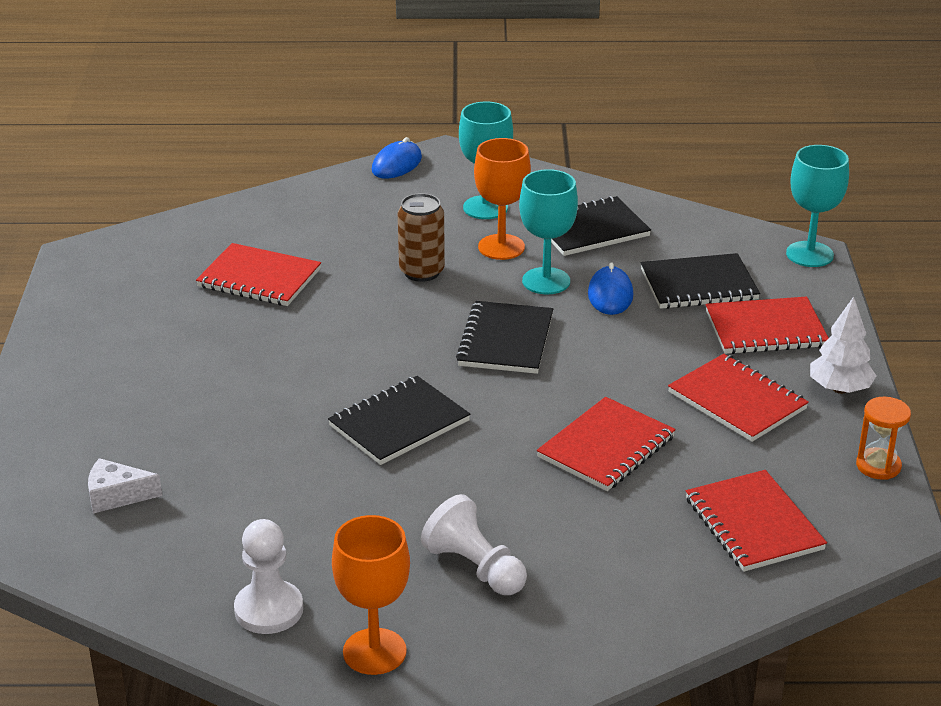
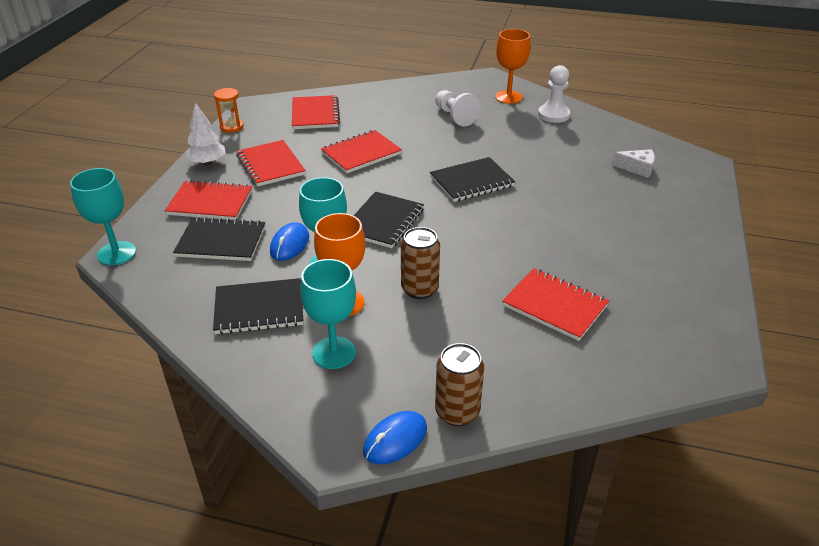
camera: 165 degrees left, 5 degrees up
none -> brown can [435,343,484,426]

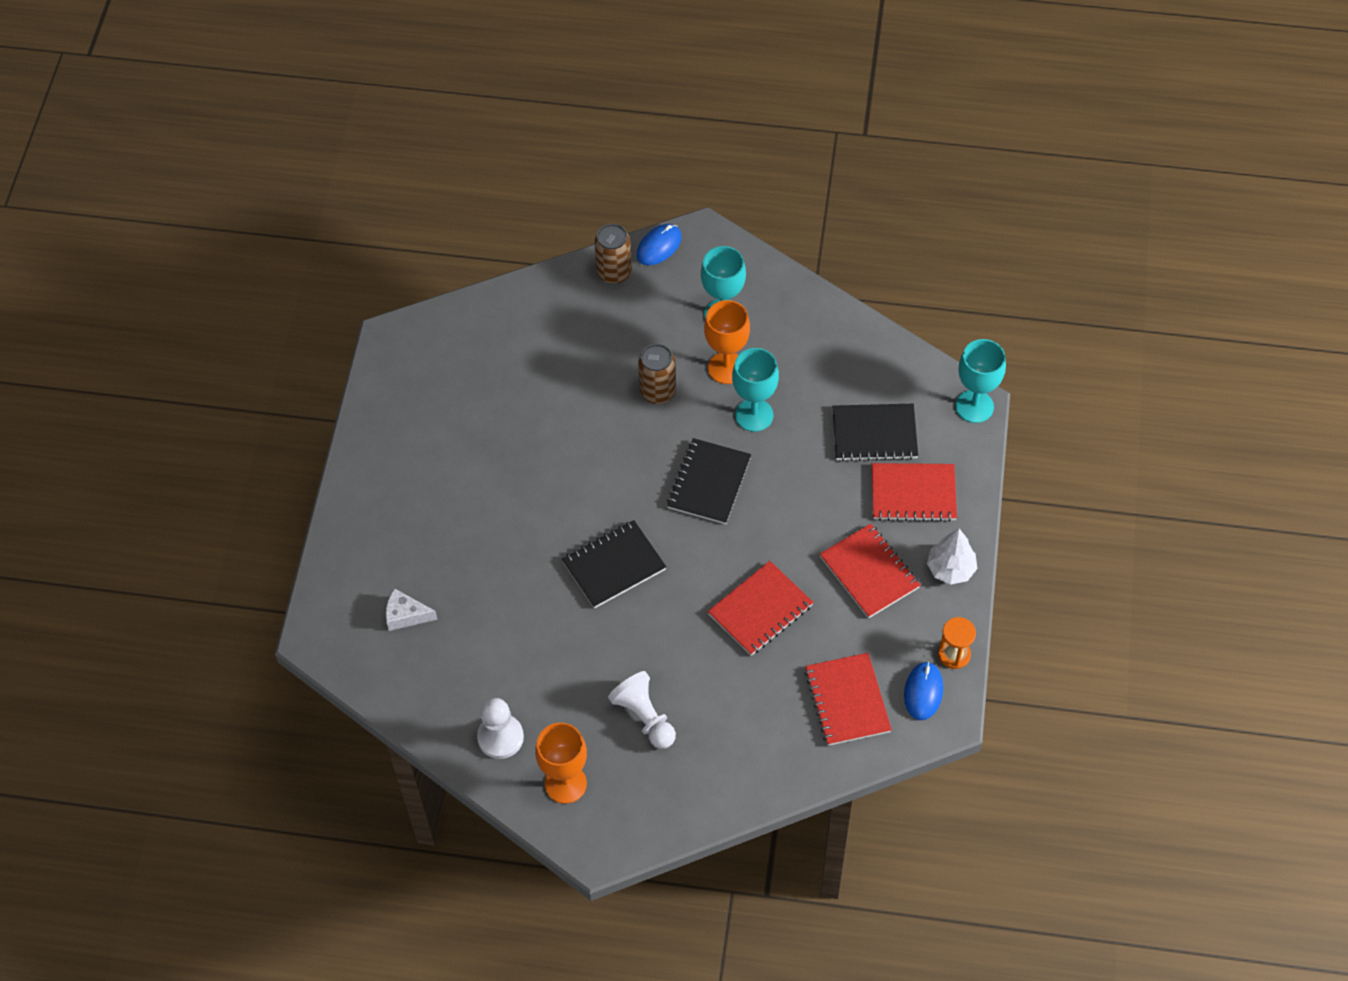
camera: 175 degrees right, 20 degrees up
black notebook [213,278,303,334] -> none
blue mouse [270,222,309,261] -> blue mouse moved to [904,662,943,720]
red notebook [502,268,609,341] -> none

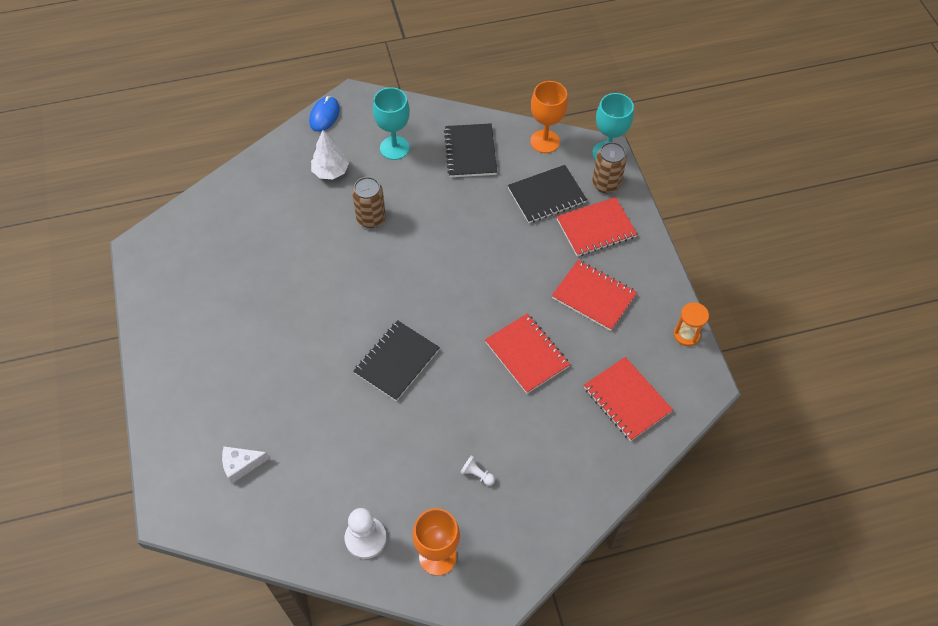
camera: 25 degrees left, 0 degrees up
brown can [595,224,632,284] -> brown can moved to [592,142,627,193]
white pawn [608,671,676,749] -> white pawn [460,455,495,486], size x0.52
black notebook [667,438,751,524] -> black notebook moved to [444,123,497,177]
orange goblet [704,300,750,384] -> orange goblet moved to [530,81,568,153]
red notebook [707,561,814,656] -> red notebook turned 60 degrees counterclockwise [485,314,570,394]
turquoise goblet [732,348,779,432] -> none
blue mouse [904,662,943,720] -> none
white tree [927,529,977,585] -> white tree moved to [311,130,349,179]

